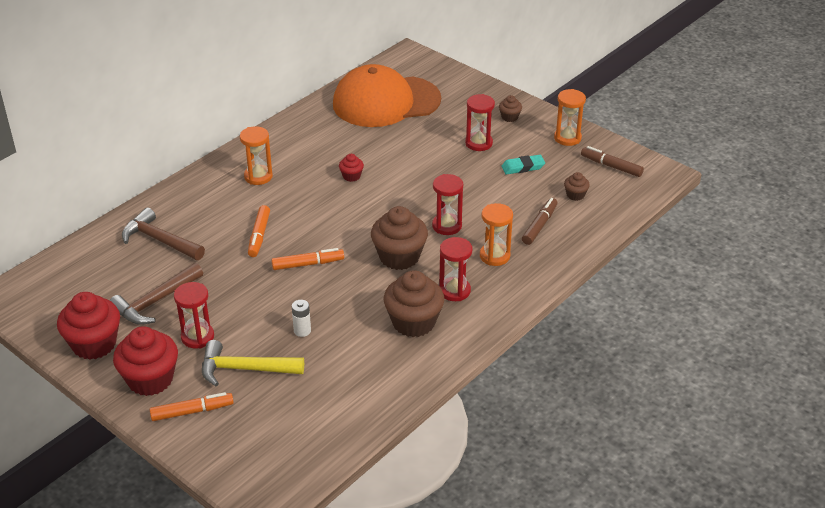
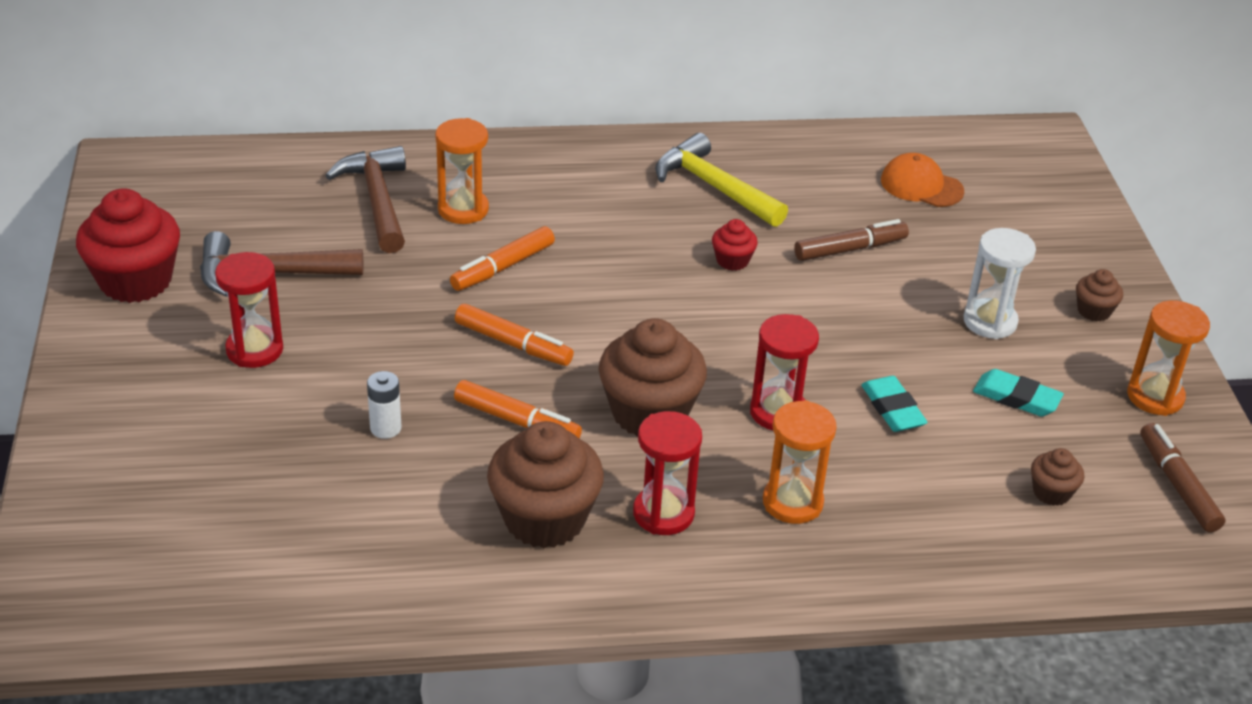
camera: 40 degrees right, 0 degrees up
red cupcake [113,326,178,396] -> none
orange marker [150,392,234,421] -> orange marker moved to [454,380,582,438]
yellow hammer [202,340,304,386] -> yellow hammer moved to [655,133,788,227]
orange hourglass [240,126,273,185] -> orange hourglass moved to [435,118,489,224]
orange cap [333,64,441,127] -> orange cap [881,153,964,207], size x0.41
red hourglass [465,94,495,151] -> white hourglass [963,228,1036,339]
brown marker [522,198,558,245] -> brown marker moved to [794,219,909,261]
none -> turquoise eraser [861,376,928,432]

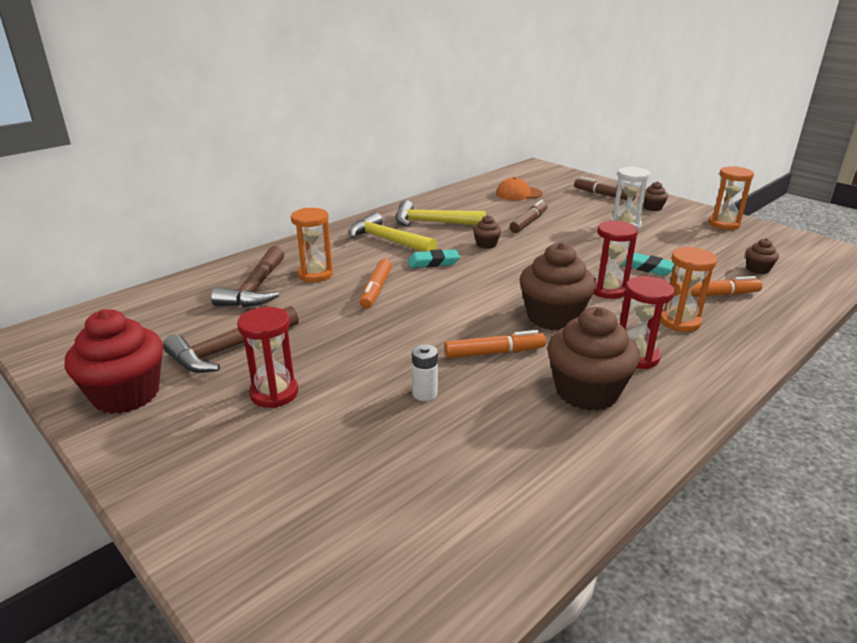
camera: 35 degrees left, 10 degrees down
brown hammer [325,146,406,253] -> brown hammer turned 120 degrees counterclockwise [211,246,284,307]
orange marker [455,304,574,366] -> orange marker moved to [674,276,762,297]
red cupcake [712,219,758,271] -> brown cupcake [473,215,502,249]
turquoise eraser [973,369,1064,417] -> turquoise eraser moved to [408,249,460,268]
brown marker [1140,423,1225,532] -> brown marker moved to [574,177,636,201]
none -> yellow hammer [348,212,437,252]

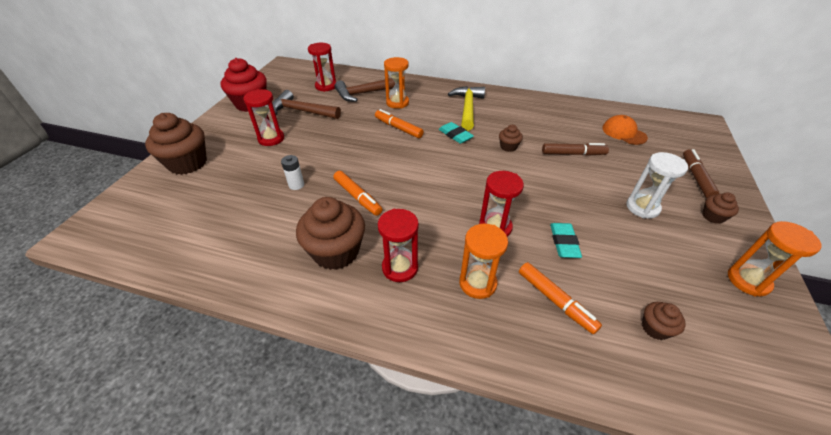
camera: 60 degrees right, 15 degrees up
orange marker [359,259,392,309] -> orange marker turned 60 degrees clockwise [375,109,424,138]
yellow hammer [396,200,486,227] -> none
brown cupcake [520,243,596,330] -> brown cupcake moved to [145,113,207,175]
none -> red hourglass [308,43,336,92]

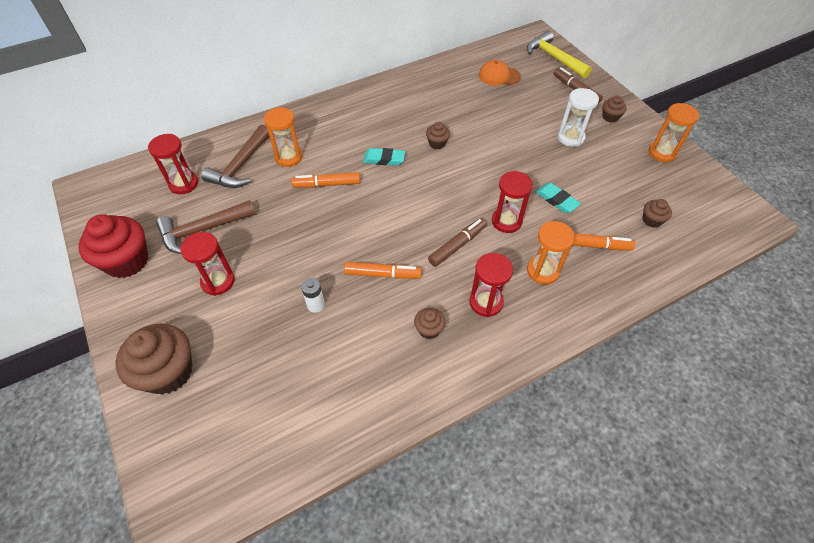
camera: 45 degrees left, 10 degrees up
brown cupcake [296,197,365,270] -> brown cupcake [414,308,445,339], size x0.48
yellow hammer [448,86,485,131] -> yellow hammer moved to [527,31,592,78]
brown marker [542,143,609,156] -> brown marker moved to [428,218,487,267]

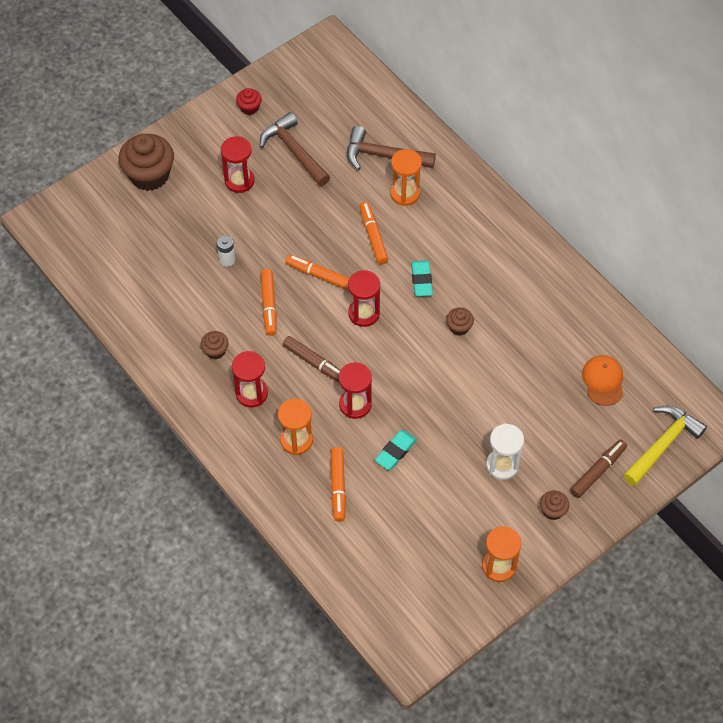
camera: 80 degrees right, 5 degrees up
red cupcake [78,214,148,278] -> red cupcake [236,88,262,115], size x0.48
red hourglass [148,134,198,194] -> red hourglass moved to [348,270,380,327]
brown cupcake [643,199,672,228] -> none
none -> orange marker [286,255,349,291]

